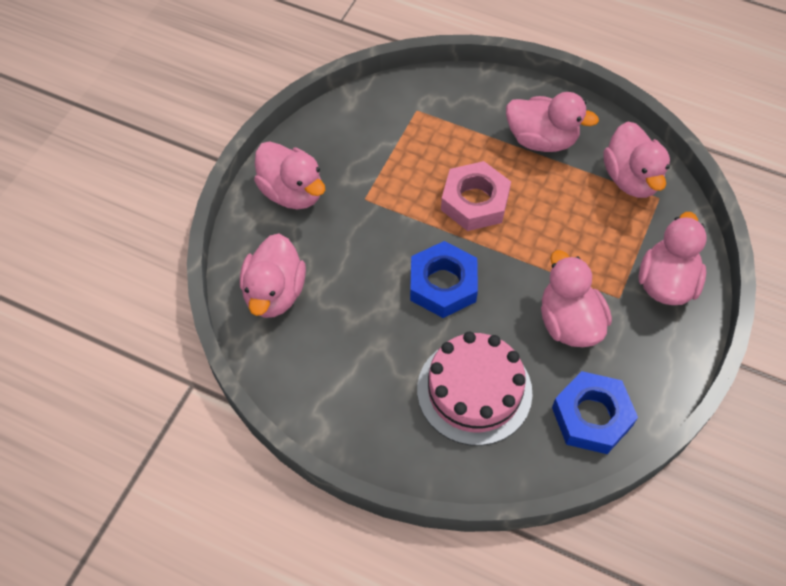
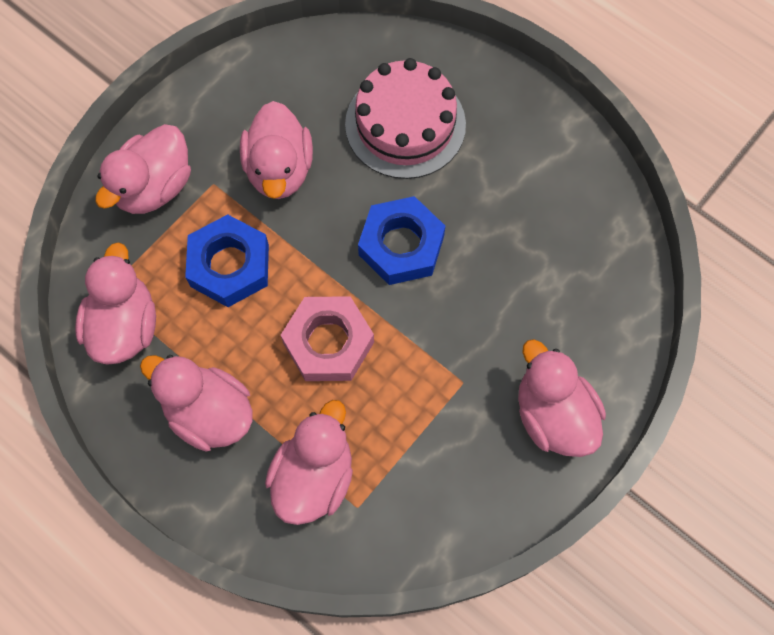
camera: 165 degrees left, 10 degrees up
pink duck [240,233,306,318] -> pink duck moved to [265,400,353,525]
blue nut [552,371,638,454] -> blue nut moved to [185,214,269,307]

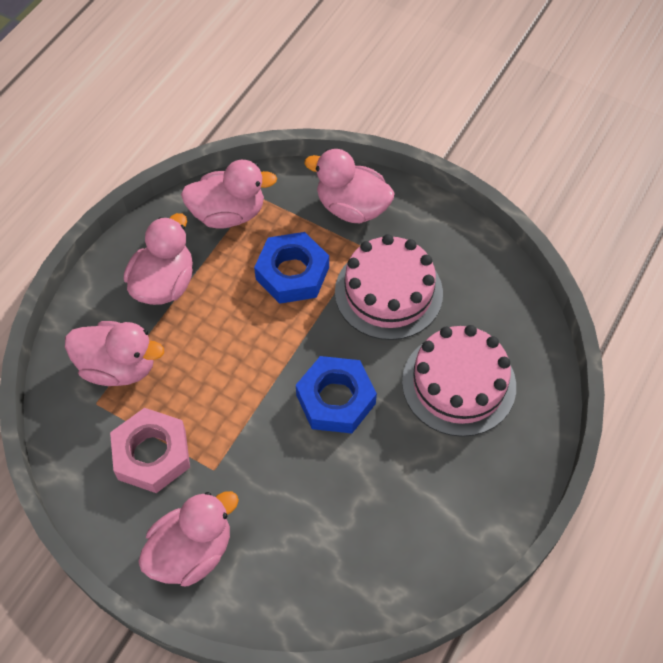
camera: 80 degrees right, 10 degrees down
pink duck [240,101,313,199] -> pink cake [335,234,443,340]
pink nut [281,296,374,381] -> pink nut moved to [110,408,190,493]

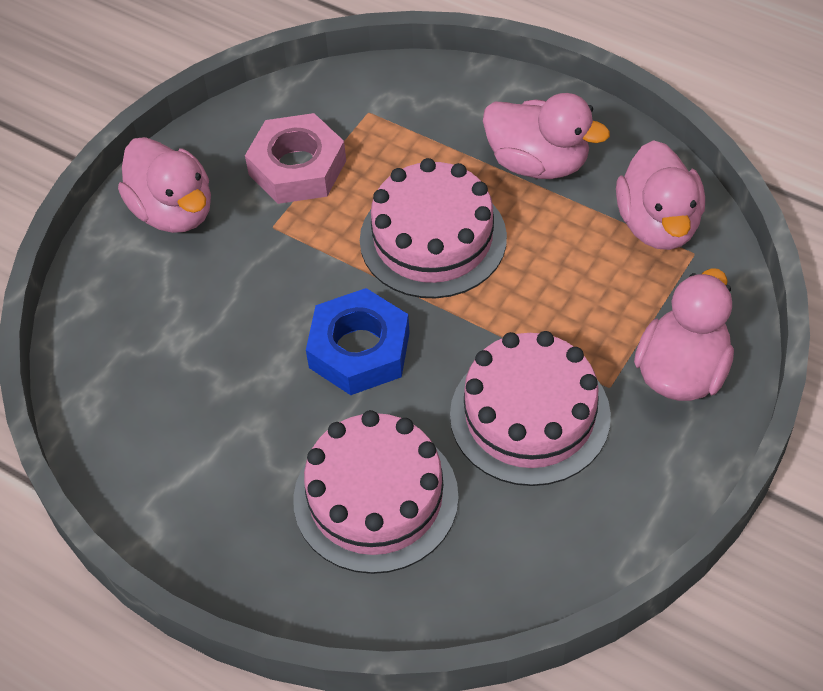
camera: 95 degrees right, 5 degrees down
pink duck [65,321,164,386] -> none
blue nut [254,232,329,304] -> none
none -> pink cake [360,158,507,298]

